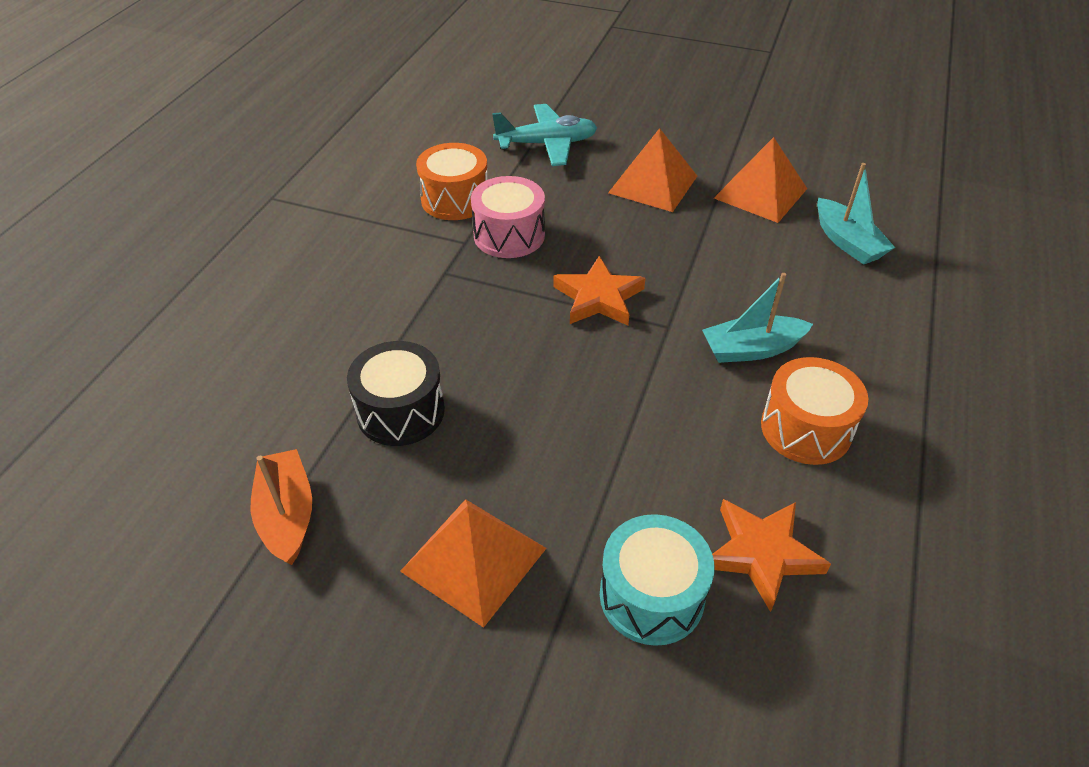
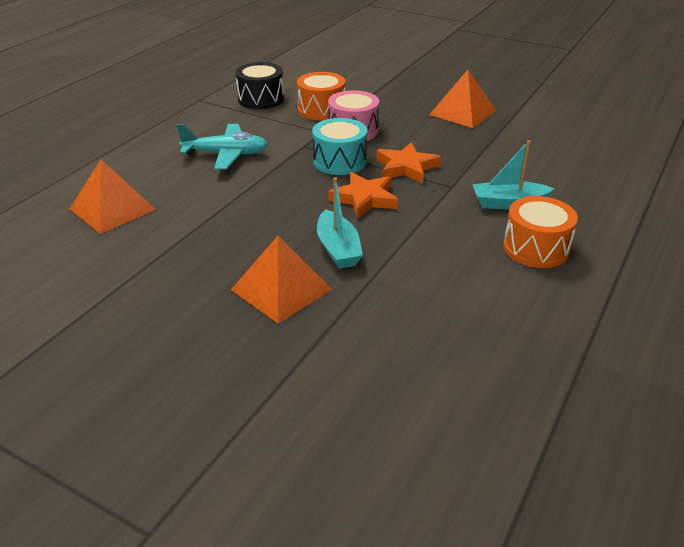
camera: 10 degrees right, 10 degrees down
orange boat [251,449,312,565] -> none
black drum [347,341,445,446] -> black drum moved to [235,62,284,109]
turquoise plane [492,104,597,166] -> turquoise plane moved to [177,124,268,170]
turquoise drum [600,514,714,646] -> turquoise drum moved to [312,118,368,175]
orange star [712,499,831,612] -> orange star moved to [328,172,398,219]
orange pyramid [714,137,807,223] -> orange pyramid moved to [70,160,156,234]
turquoise boat [817,163,895,265] -> turquoise boat moved to [317,177,363,269]

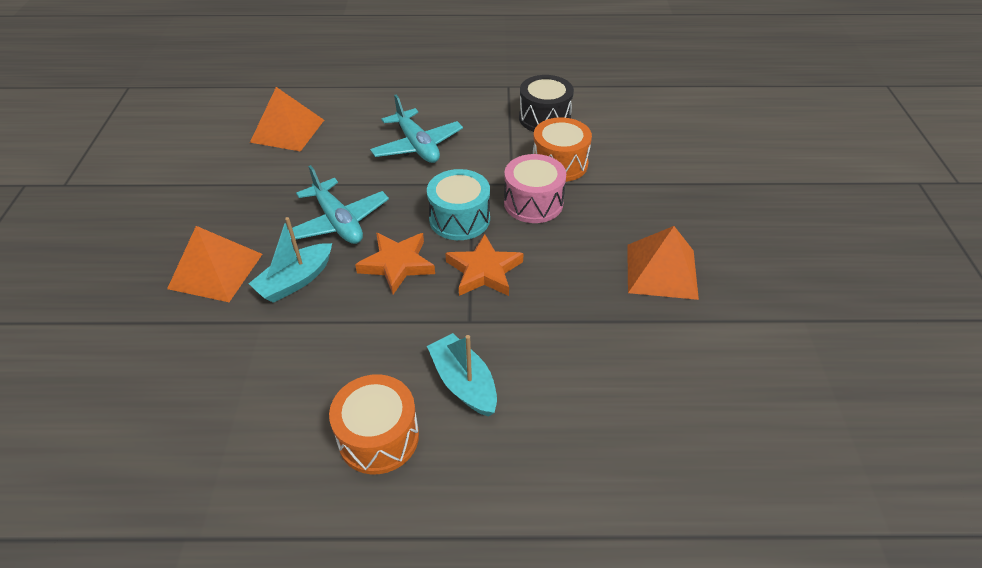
camera: 60 degrees right, 10 degrees up
none -> turquoise plane [288,165,389,244]

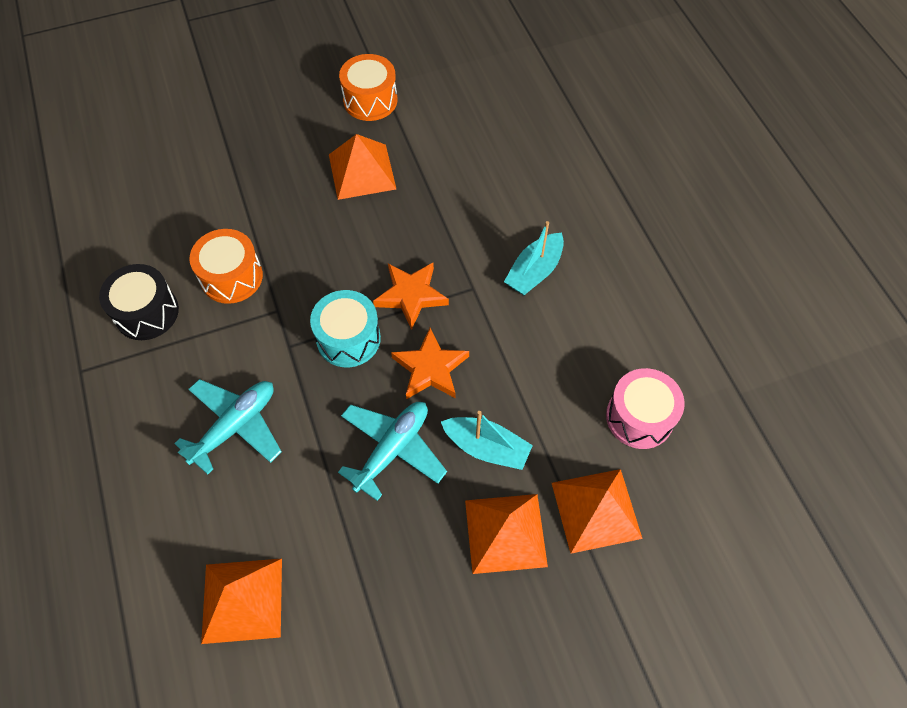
camera: 110 degrees left, 15 degrees up
orange drum [329,374,419,474] -> orange drum moved to [339,54,398,121]
pink drum [504,154,566,223] -> pink drum moved to [606,368,685,449]
none -> orange pyramid [552,469,643,554]

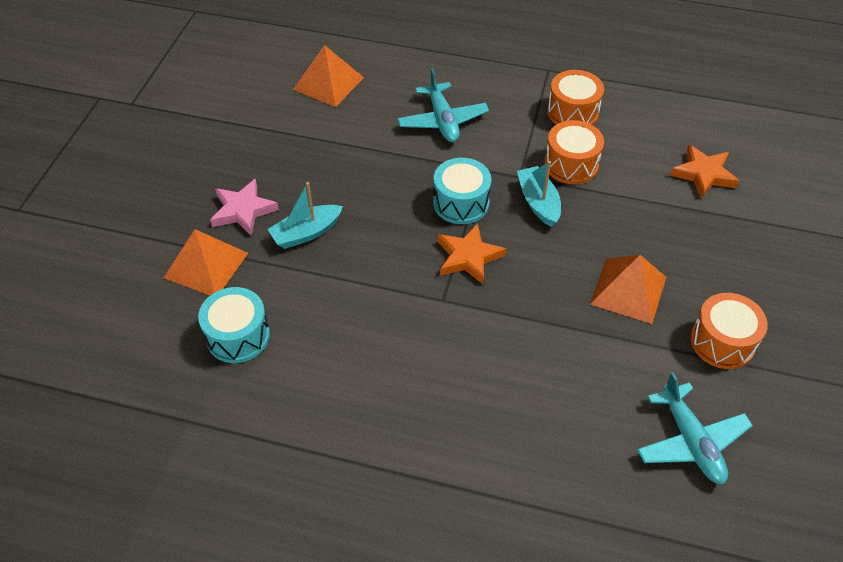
camera: 125 degrees right, 10 degrees down
black drum [99,264,179,340] -> orange drum [547,70,604,125]
turquoise plane [338,402,447,501] -> turquoise plane moved to [637,372,753,484]
orange star [391,328,469,399] -> orange star moved to [670,145,739,198]
orange pyramid [465,494,548,574] -> pink star [210,179,279,236]
turquoise boat [504,221,564,295] -> turquoise boat moved to [517,161,561,227]
pink drum [606,368,685,449] -> turquoise drum [198,287,270,363]

